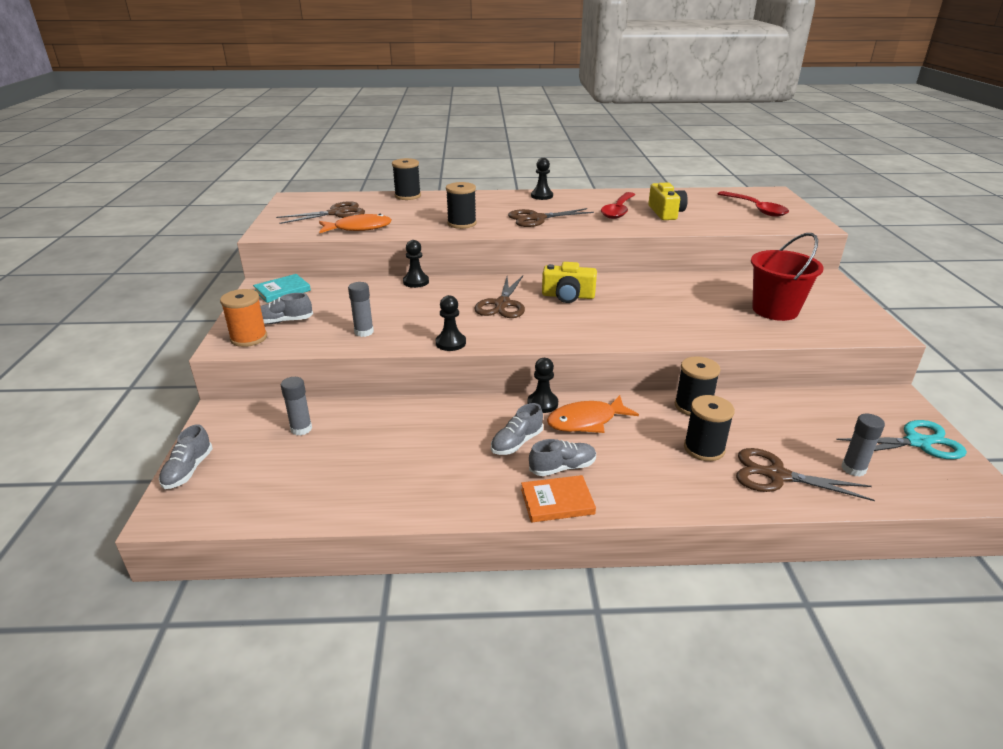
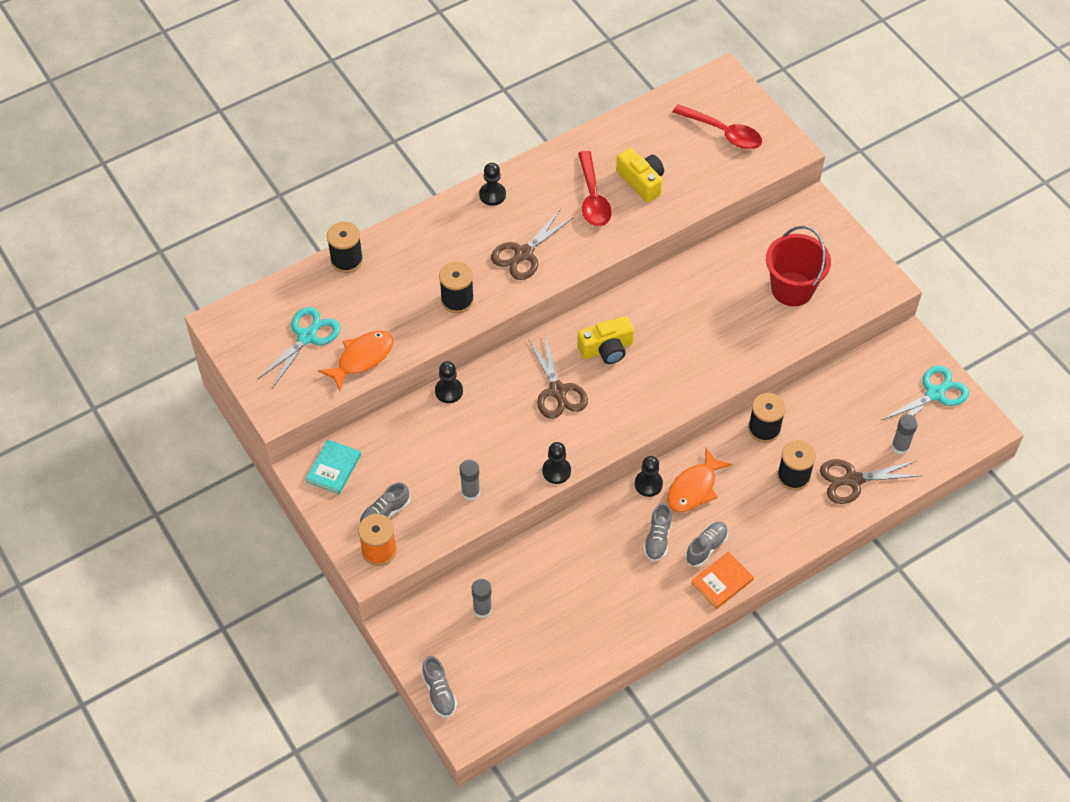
camera: 30 degrees left, 25 degrees up
brown scissors [276,201,365,224] -> turquoise scissors [257,307,340,388]

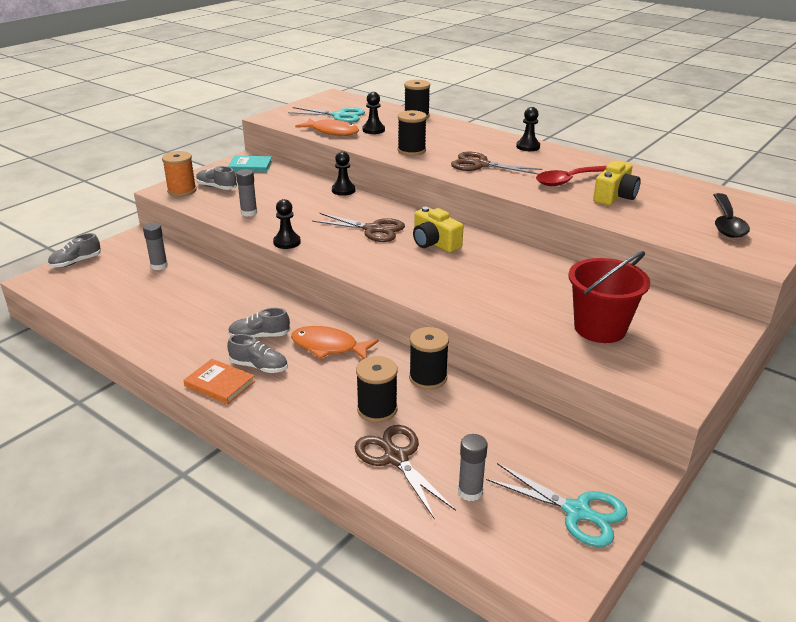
camera: 70 degrees right, 25 degrees down
brown scissors [528,335,588,419] -> brown scissors turned 120 degrees counterclockwise [312,213,405,242]
black pawn [635,456,663,497] -> black pawn moved to [363,92,385,134]
red spoon [673,104,762,149] -> black spoon [713,193,750,238]

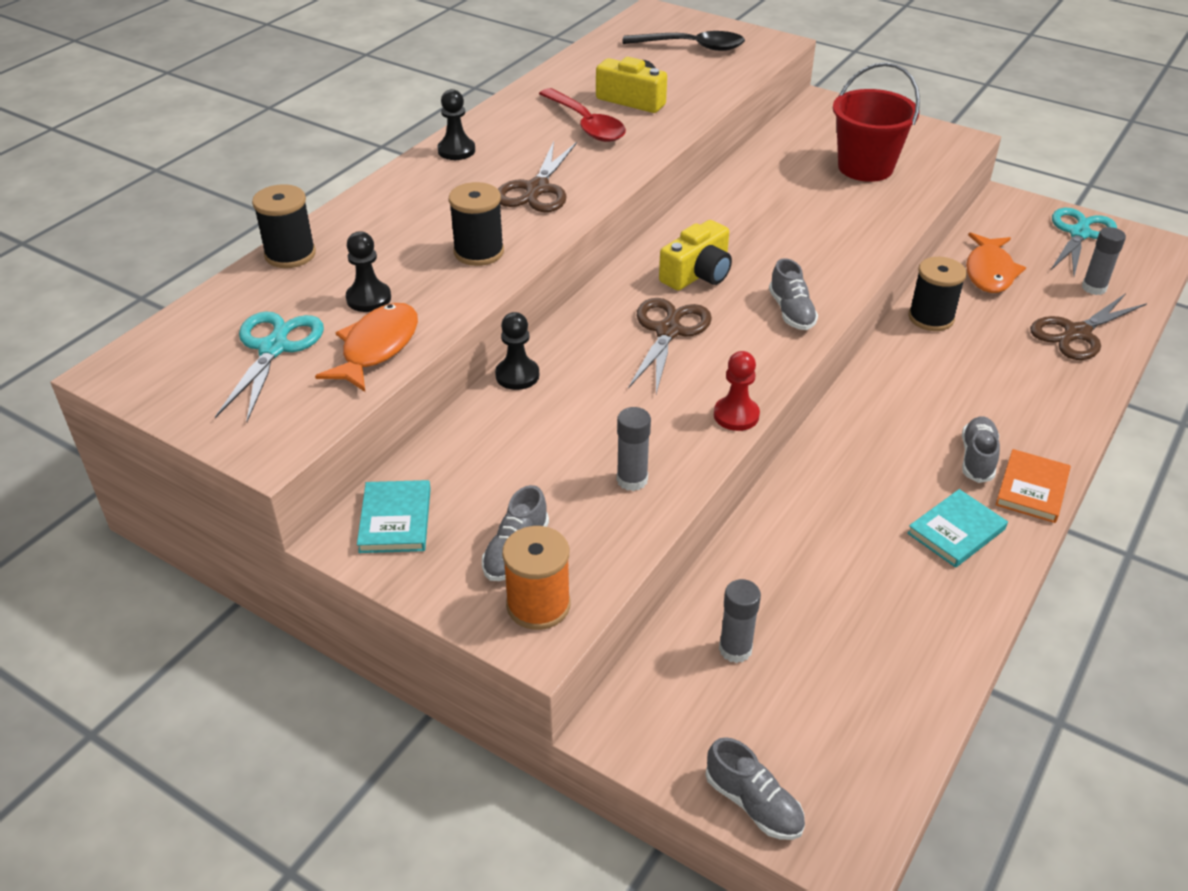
camera: 95 degrees left, 10 degrees up
grey shoe [228,308,290,338] -> grey shoe moved to [769,258,818,330]
black pawn [273,199,301,249] -> red pawn [714,351,760,431]
orange fish [291,326,379,359] -> orange fish moved to [966,232,1026,293]
black spool [356,356,398,423] -> none
none -> turquoise book [907,489,1008,568]

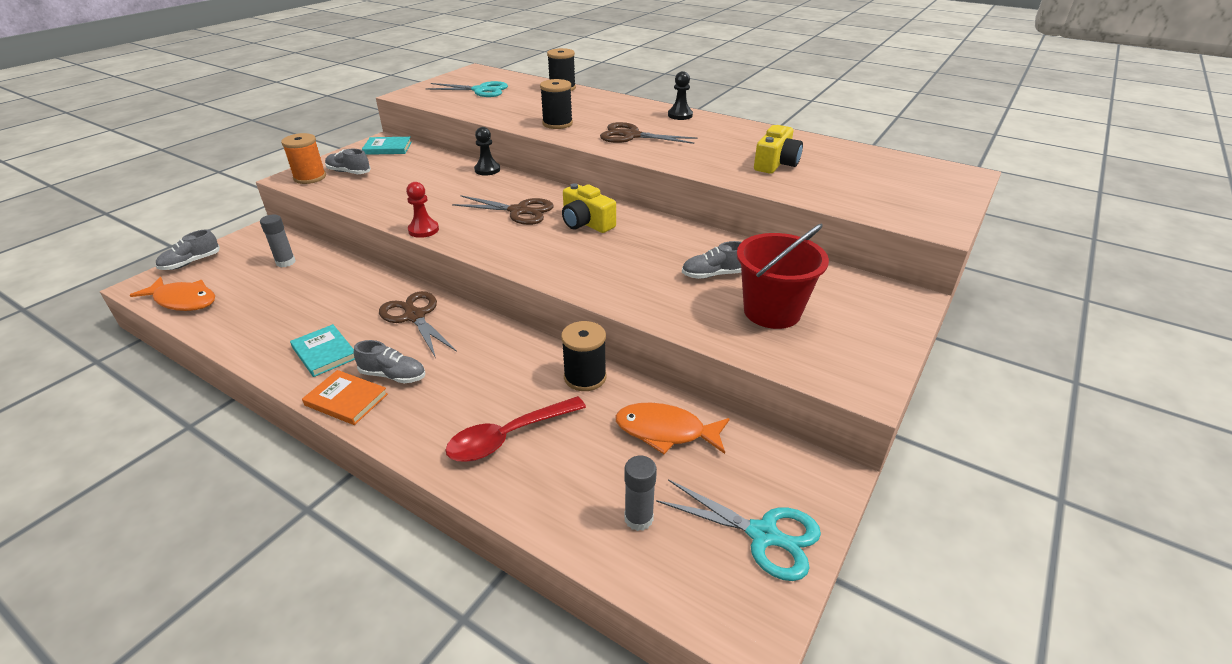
camera: 90 degrees right, 5 degrees down
orange fish [315,303,418,392] -> orange fish moved to [130,277,215,311]
black pawn [346,231,391,312] -> none
red spoon [539,88,626,142] -> red spoon moved to [446,396,586,462]
grey glue stick [617,407,651,491] -> none
black spoon [622,31,745,51] -> none
grey shoe [769,258,818,330] -> grey shoe moved to [682,241,741,279]
brown scissors [1030,294,1147,360] -> brown scissors moved to [379,291,457,358]

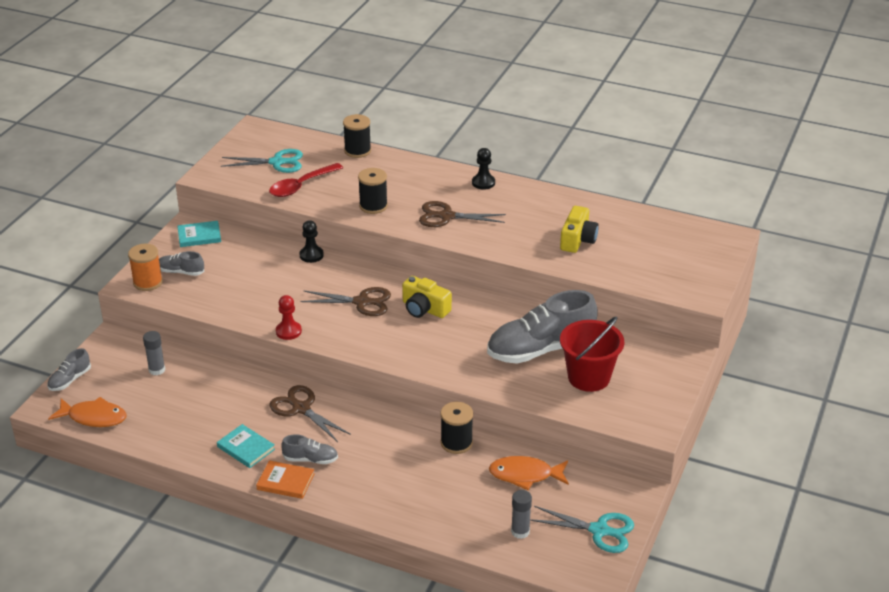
camera: 10 degrees left, 0 degrees up
red spoon [446,396,586,462] -> red spoon moved to [269,163,343,197]
grey shoe [682,241,741,279] -> grey shoe [487,290,598,364], size x2.18

